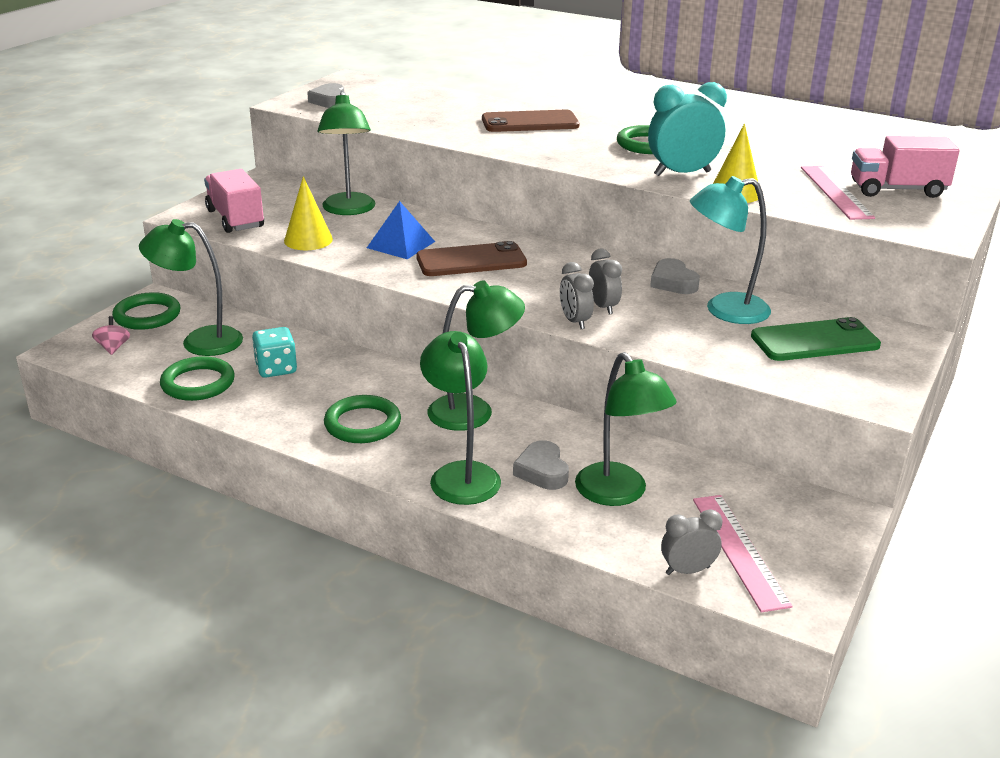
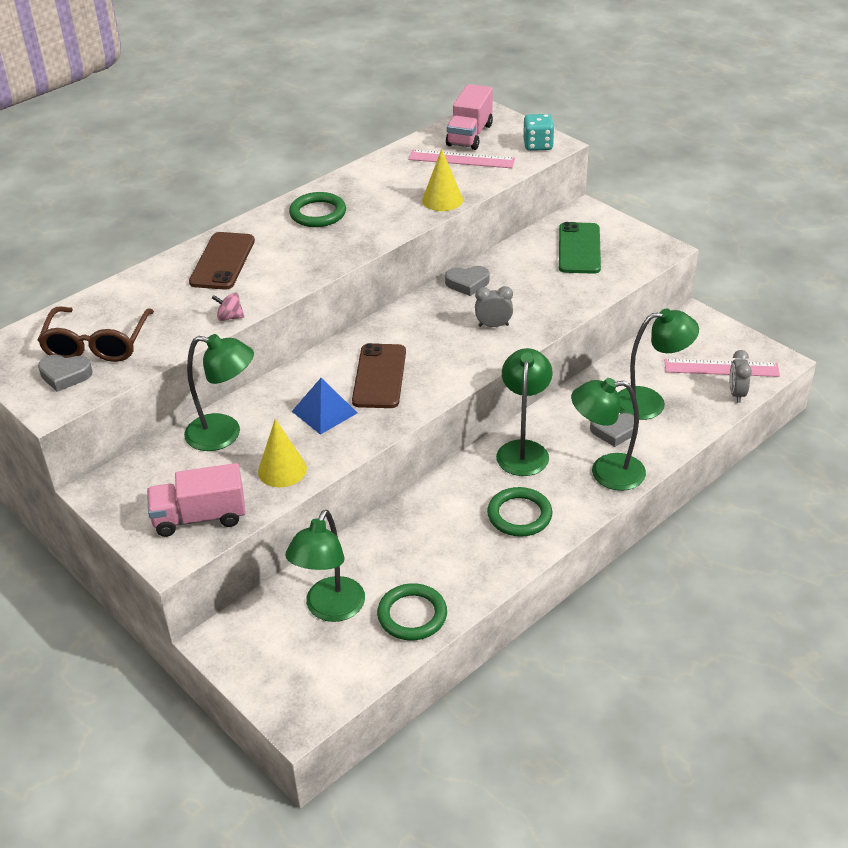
camera: 70 degrees left, 10 degrees up
pink spinning top [92,316,130,355] -> pink spinning top moved to [212,293,244,321]
green ring [112,292,181,330] -> none
turquoise dice [252,327,297,378] -> turquoise dice moved to [523,114,554,151]
grey clock [560,262,594,329] -> none
turquoise clock [648,82,727,176] -> none
turquoise lamp [690,176,771,324] -> none
none -> brown glasses [38,307,154,362]

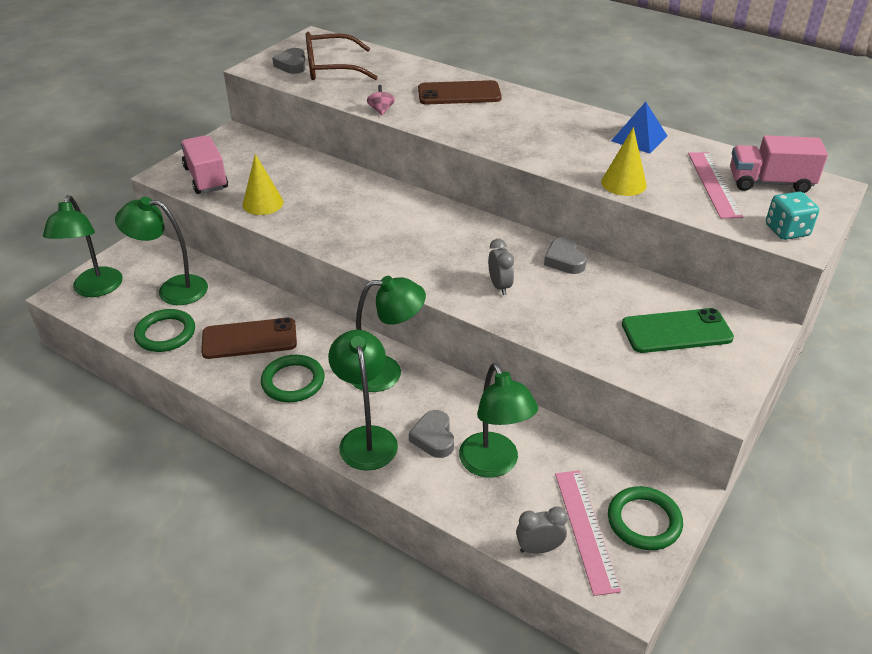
camera: 75 degrees right, 0 degrees up
green lamp [184,334,254,451] -> green lamp moved to [43,195,123,297]
green ring [289,192,346,227] -> green ring moved to [608,486,683,550]
blue pyramid [291,378,357,435] -> blue pyramid moved to [611,102,667,154]
brown phone [352,343,406,408] -> brown phone moved to [201,318,297,359]

